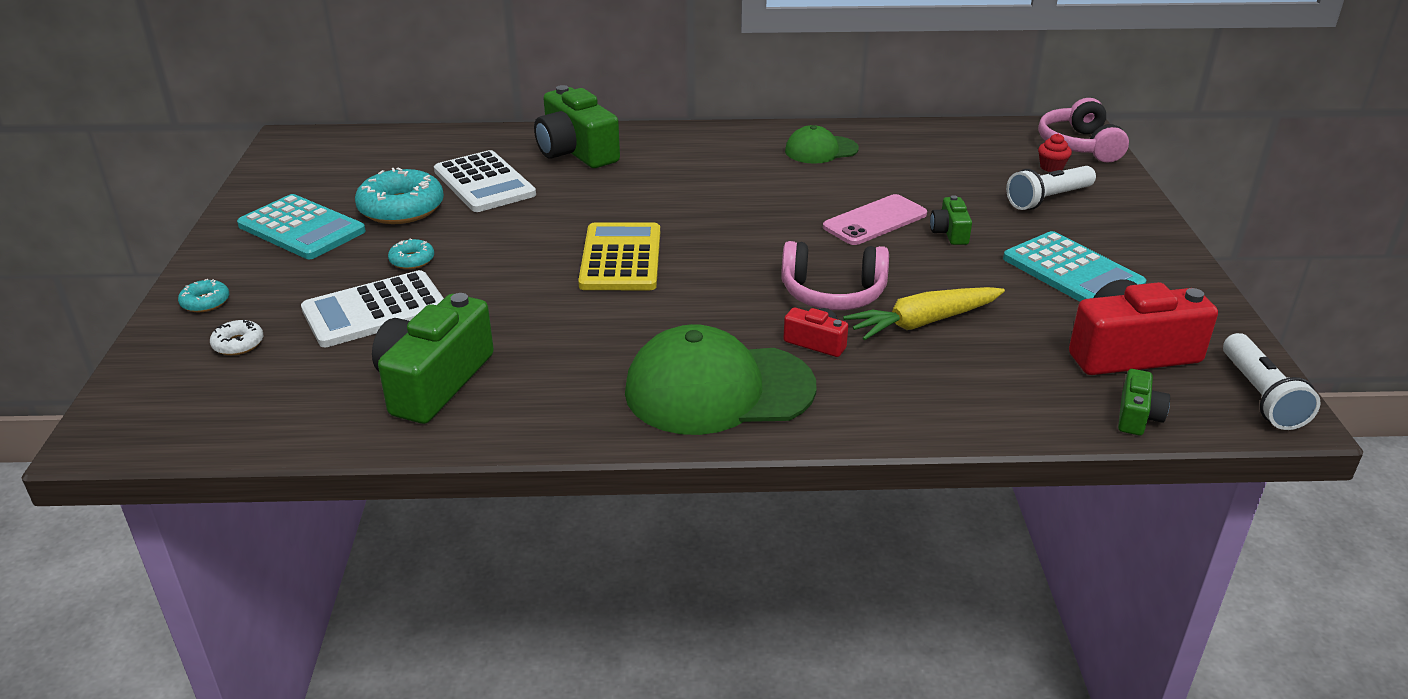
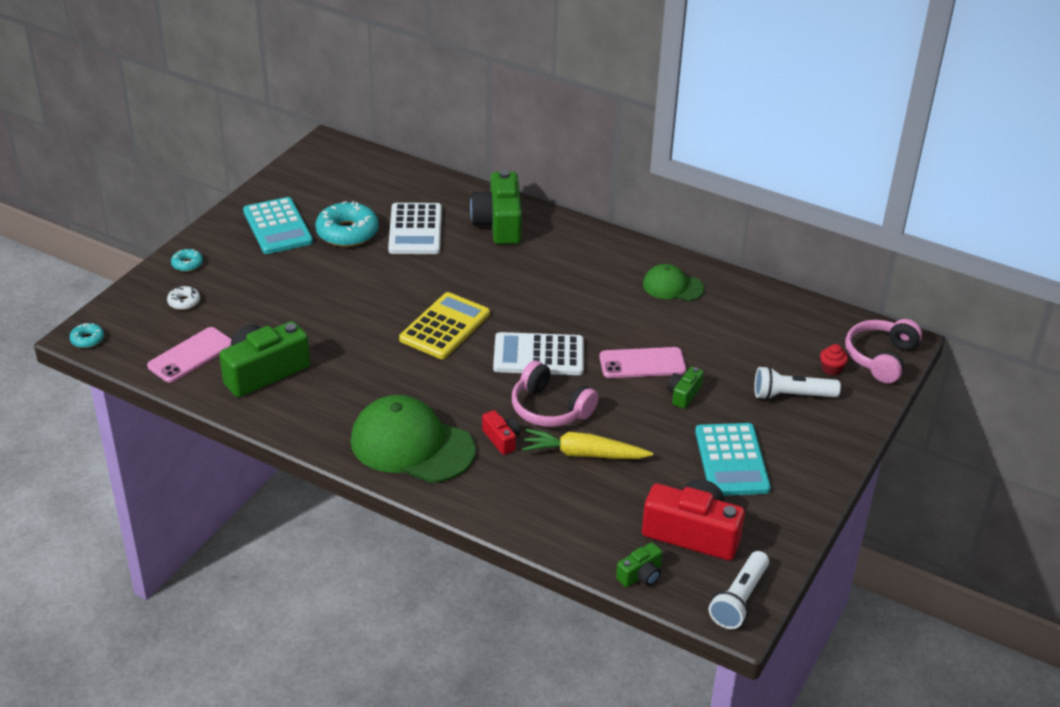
camera: 30 degrees right, 5 degrees up
white calculator [301,270,444,347] -> white calculator moved to [493,332,584,375]
turquoise donut [388,238,434,269] -> turquoise donut moved to [69,323,104,348]
none -> pink phone [147,327,232,383]

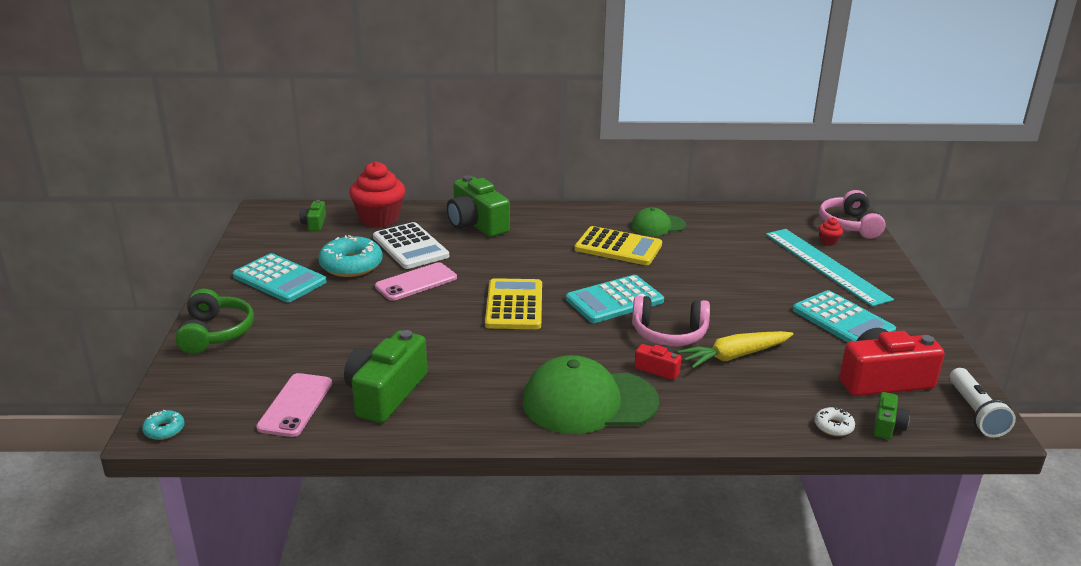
camera: 30 degrees left, 10 degrees down
white donut [167,286,200,310] -> white donut moved to [815,407,855,436]
turquoise donut [171,249,203,272] -> green headphones [175,289,254,354]
white calculator [493,332,584,375] -> turquoise calculator [566,275,664,323]
pink phone [599,347,686,378] -> pink phone moved to [375,262,457,301]
green camera [667,367,704,409] -> green camera moved to [300,200,326,231]
white flashlight [754,366,841,400] -> turquoise ruler [766,229,894,307]
none -> red cupcake [349,161,405,227]
none -> yellow calculator [574,226,662,265]

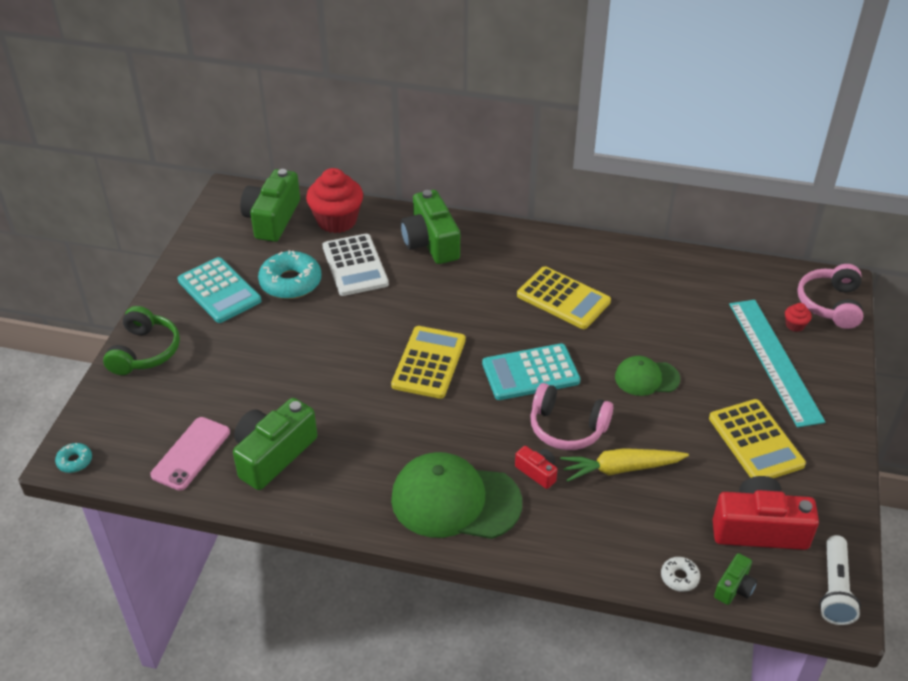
camera: 15 degrees right, 15 degrees up
green camera [300,200,326,231] -> green camera [240,169,300,242], size x2.05
pink phone [375,262,457,301] -> none
green cap [631,207,686,236] -> green cap moved to [615,356,680,396]
turquoise calculator [793,290,896,343] -> yellow calculator [709,399,806,478]

